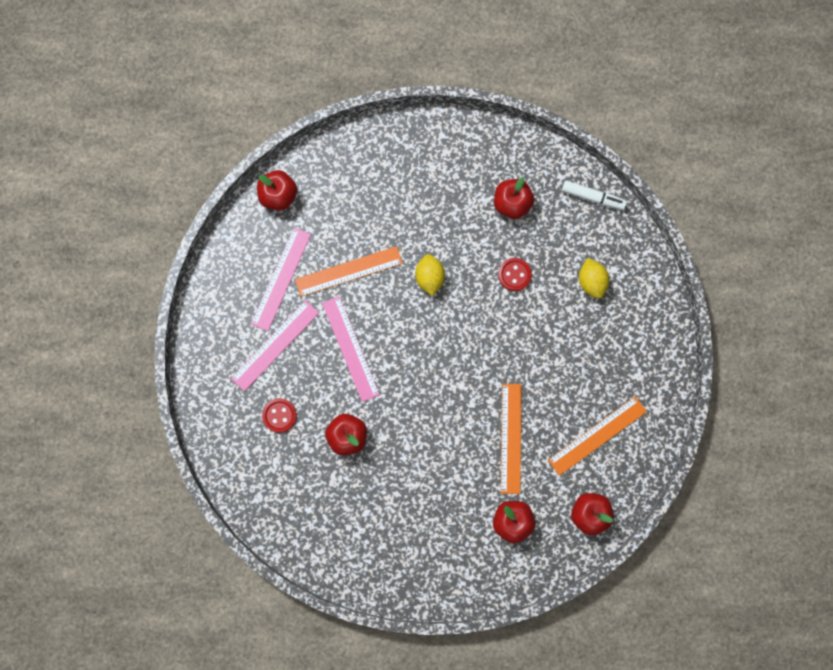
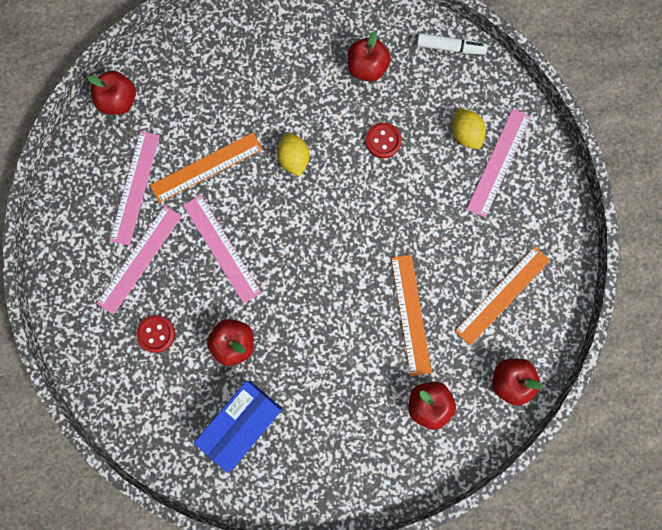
camera: 10 degrees left, 0 degrees up
none -> blue box [194,381,282,473]
none -> pink ruler [467,109,531,218]

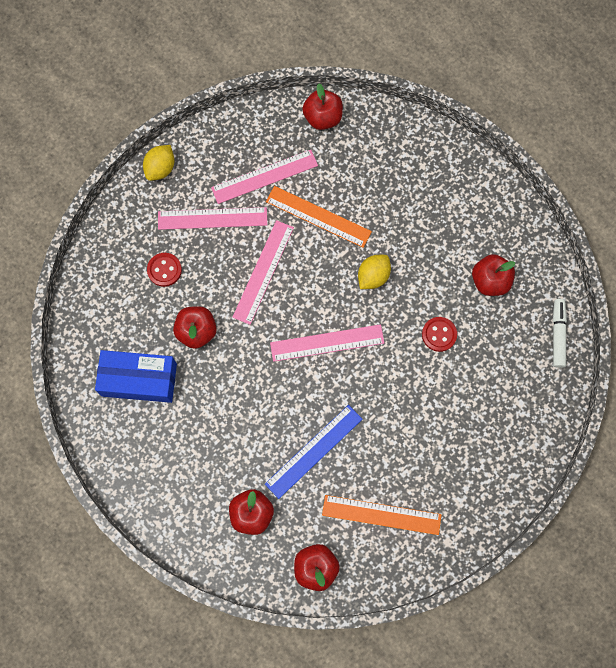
camera: 55 degrees right, 5 degrees down
orange ruler [391,255,432,376] -> blue ruler [265,405,362,499]
white marker [417,33,488,55] -> white marker turned 150 degrees counterclockwise [553,299,567,368]
yellow lemon [452,108,486,149] -> yellow lemon moved to [143,145,175,181]
pink ruler [467,109,531,218] -> pink ruler moved to [270,324,384,362]

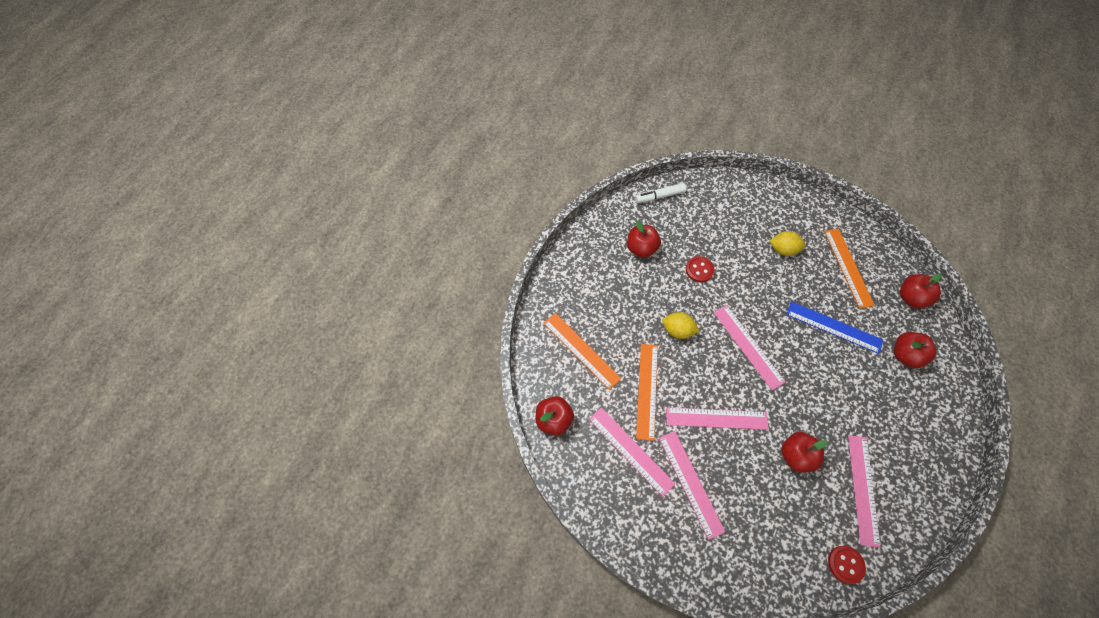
camera: 110 degrees left, 10 degrees down
blue box [95,350,177,403] -> pink ruler [848,435,881,548]
yellow lemon [143,145,175,181] -> yellow lemon moved to [770,231,806,256]
red button [147,253,182,287] -> red button moved to [828,546,866,584]
none -> orange ruler [543,313,621,390]

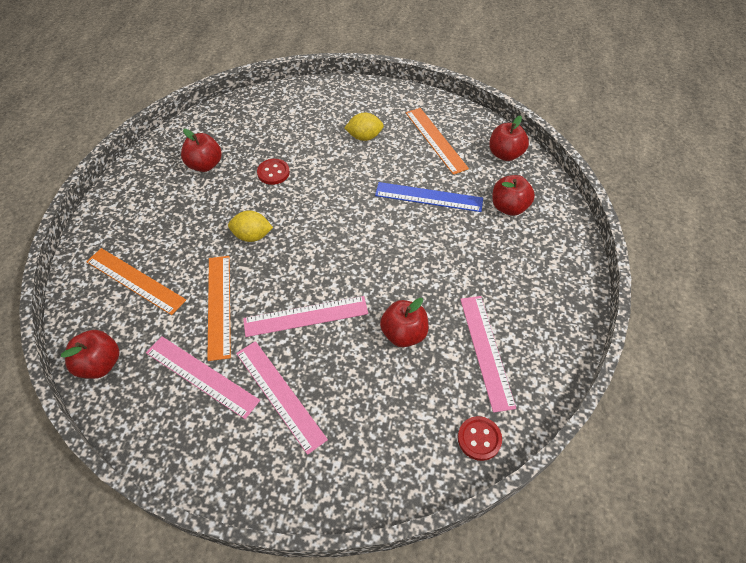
camera: 15 degrees left, 10 degrees down
white marker [635,183,687,203] -> none
pink ruler [713,305,785,390] -> none

